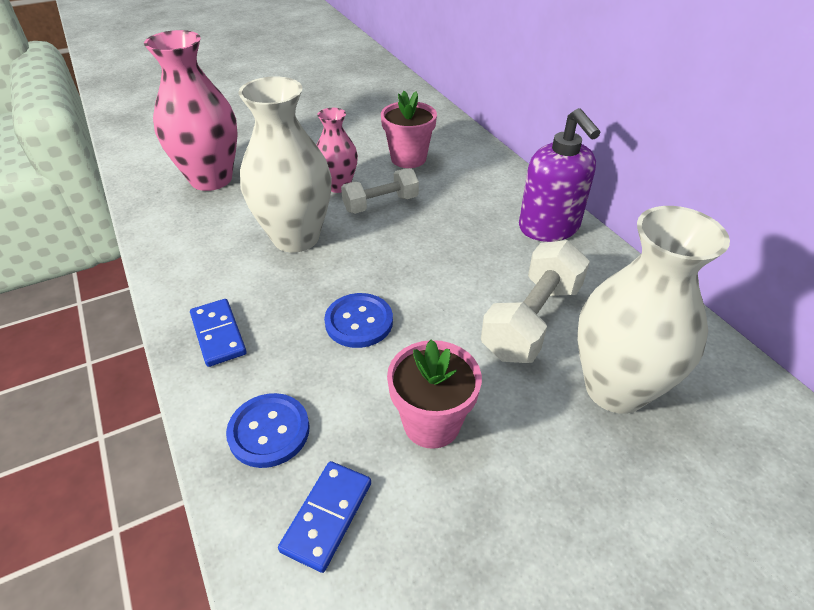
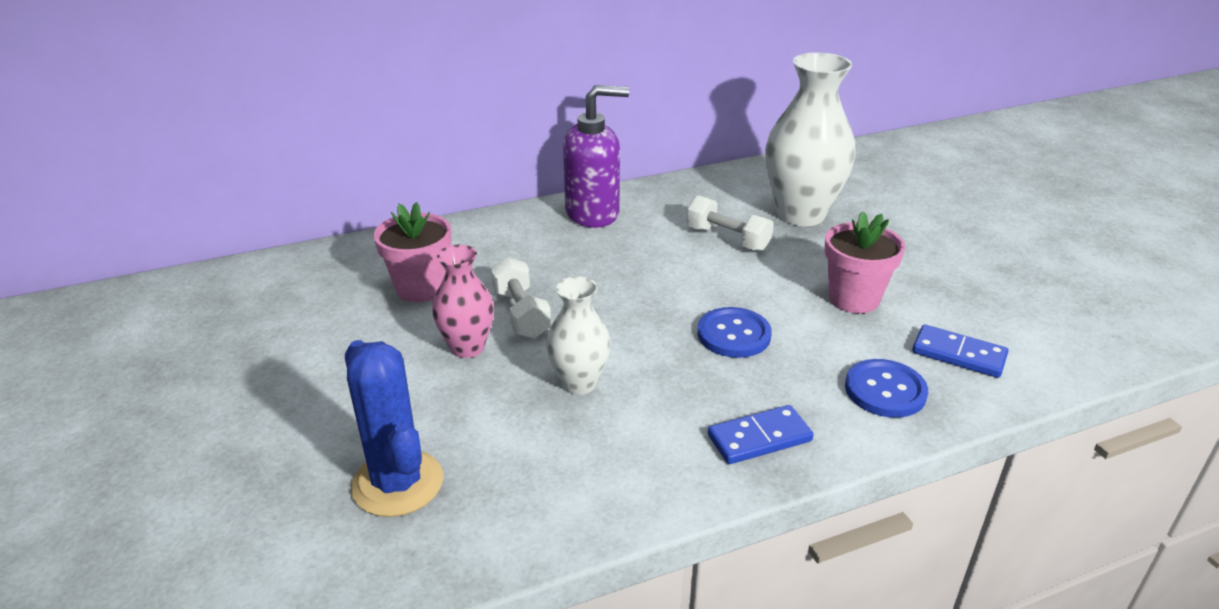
camera: 85 degrees left, 10 degrees down
pink vase [144,30,237,191] -> blue cactus [345,340,443,517]
white vase [238,77,332,252] -> white vase [546,276,611,395], size x0.56
white dumbbell [481,240,590,363] -> white dumbbell [686,195,774,252], size x0.66

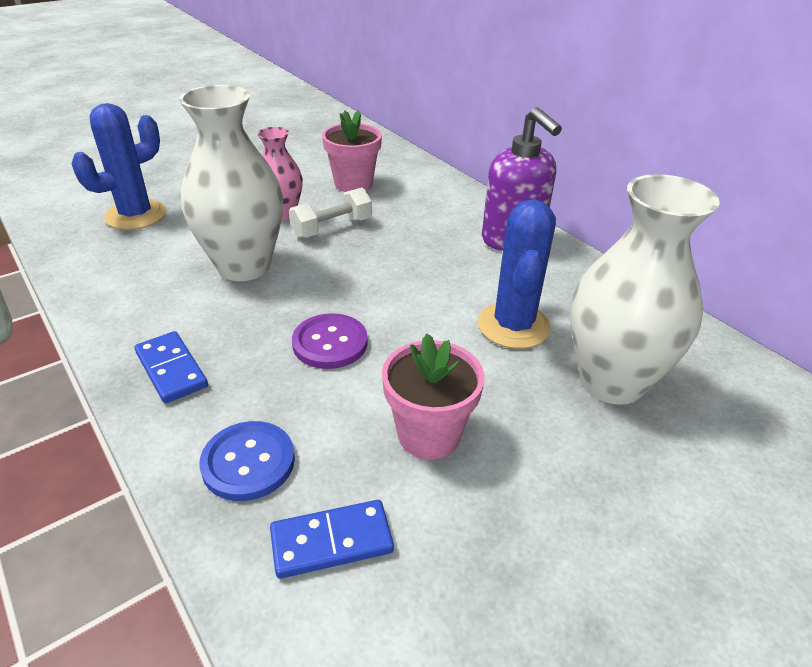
camera: 75 degrees right, 5 degrees up
white vase [546,276,611,395] -> white vase [179,85,283,281], size x1.79
white dumbbell [686,195,774,252] -> blue cactus [478,199,556,349]
blue button [698,307,772,358] -> purple button [292,313,368,369]
blue domino [912,324,1009,378] -> blue domino turned 60 degrees clockwise [270,500,394,579]

